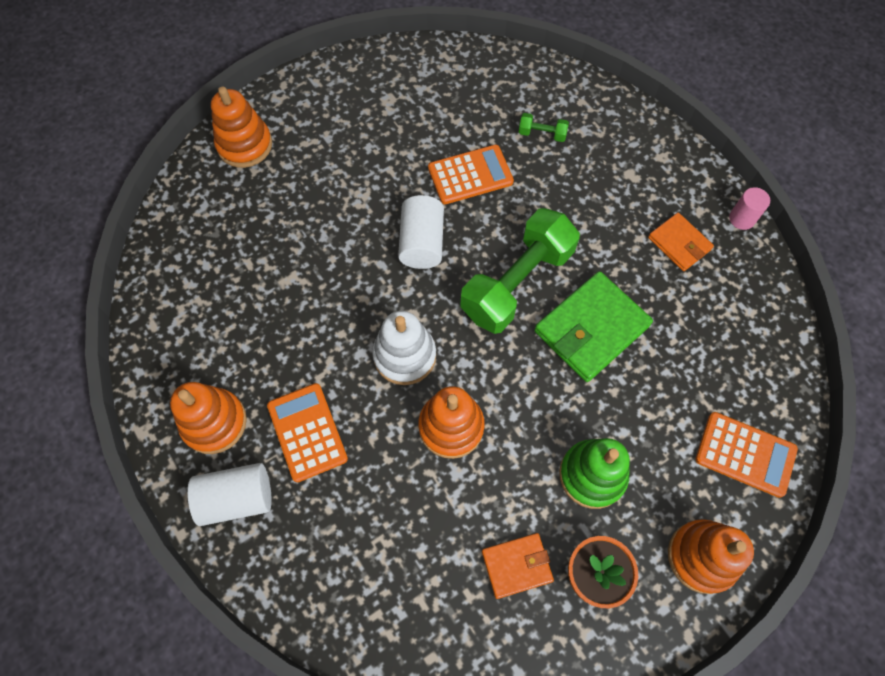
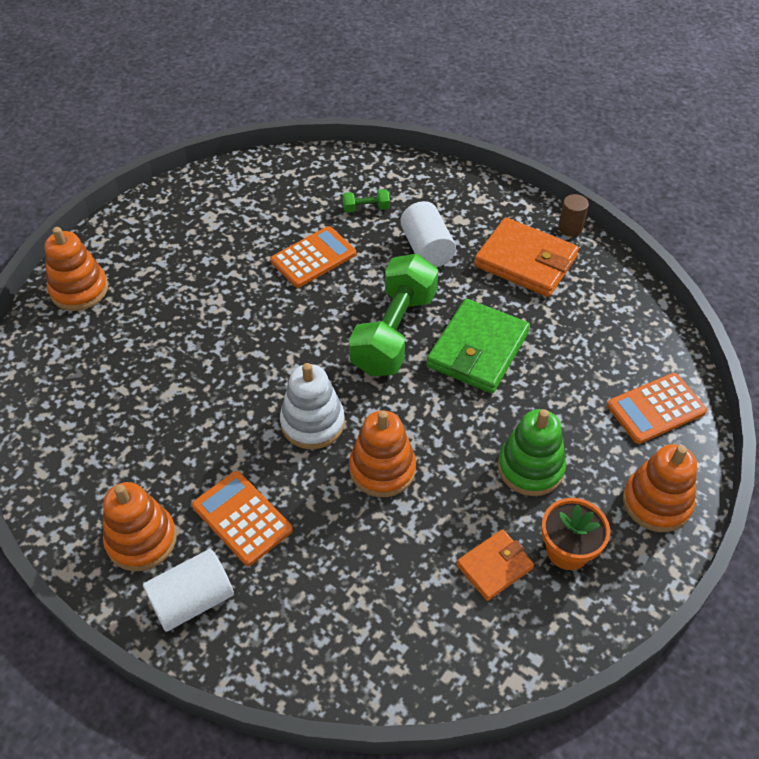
camera: 20 degrees left, 15 degrees down
white cylinder [398,195,444,269] -> white cylinder moved to [400,201,456,267]
orange wallet [648,213,714,271] -> orange wallet [474,217,579,297], size x1.75
orange calculator [695,412,798,498] -> orange calculator turned 150 degrees clockwise [607,373,707,444]
pink cylinder [729,187,770,230] -> brown cylinder [558,194,589,237]

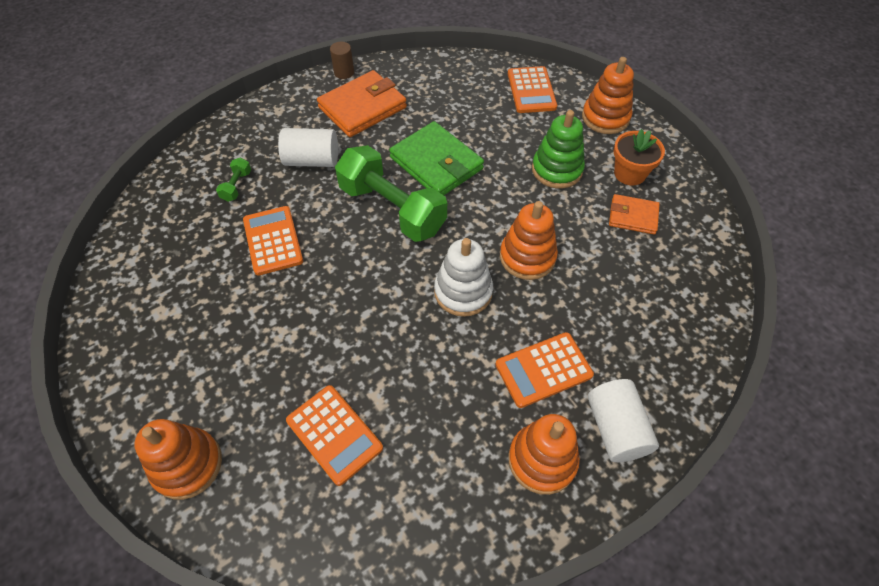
camera: 70 degrees left, 5 degrees up
orange wallet [456,529,534,601] -> orange wallet turned 60 degrees counterclockwise [609,194,660,235]
none -> orange calculator [286,385,383,486]

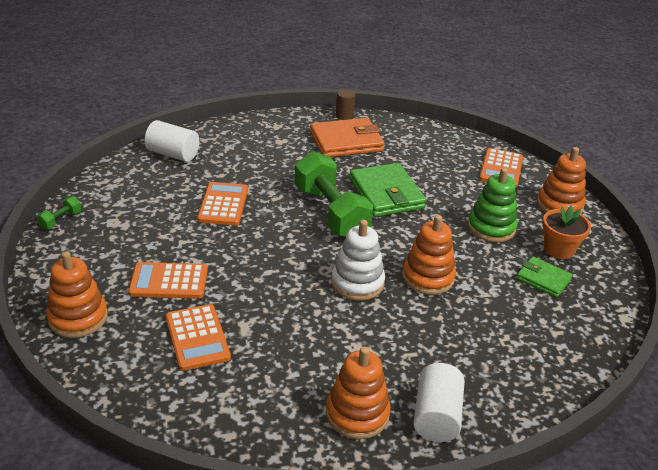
camera: 20 degrees right, 20 degrees down
green dumbbell [216,157,251,202] -> green dumbbell moved to [36,196,81,230]
white cylinder [278,128,338,167] -> white cylinder moved to [145,120,199,162]
orange calculator [495,332,594,408] -> orange calculator moved to [128,262,208,299]
orange wallet [609,194,660,235] -> green wallet [516,257,573,297]

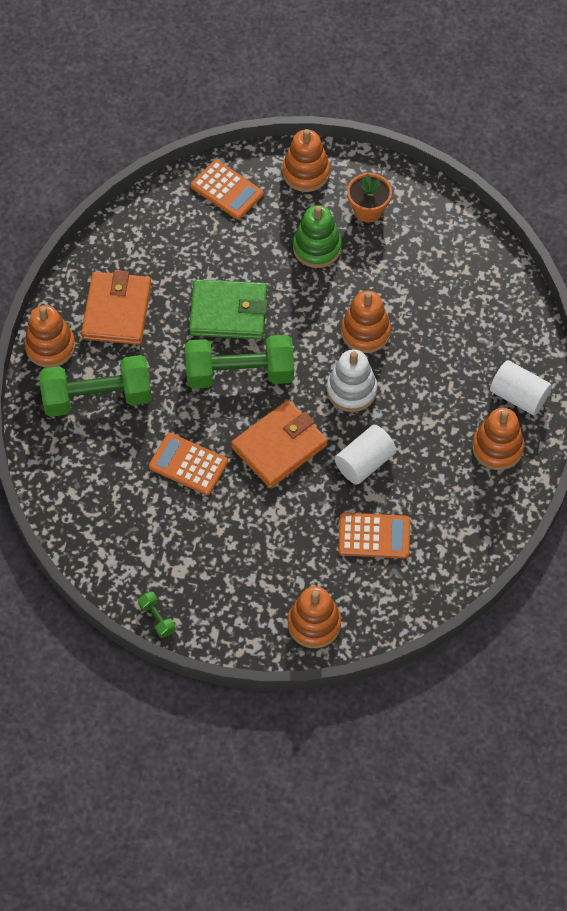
camera: 65 degrees left, 25 degrees up
orange calculator [128,262,208,299] -> none
white cylinder [145,120,199,162] -> white cylinder moved to [335,425,397,484]
brown cylinder [336,89,355,120] -> none
green wallet [516,257,573,297] -> none
none -> orange stacking toy [24,305,75,368]
none -> green dumbbell [39,355,152,417]
none -> orange wallet [231,400,328,488]

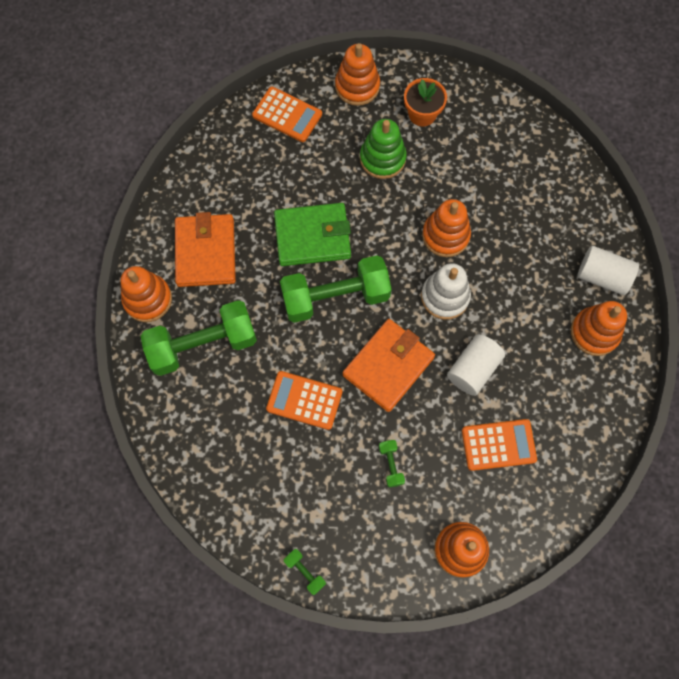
camera: 10 degrees left, 10 degrees up
none -> green dumbbell [379,440,405,488]

